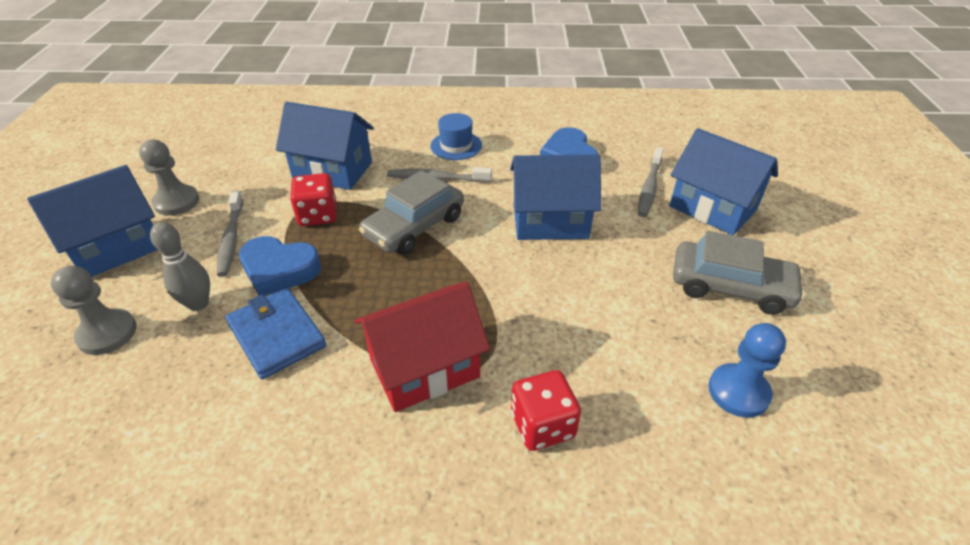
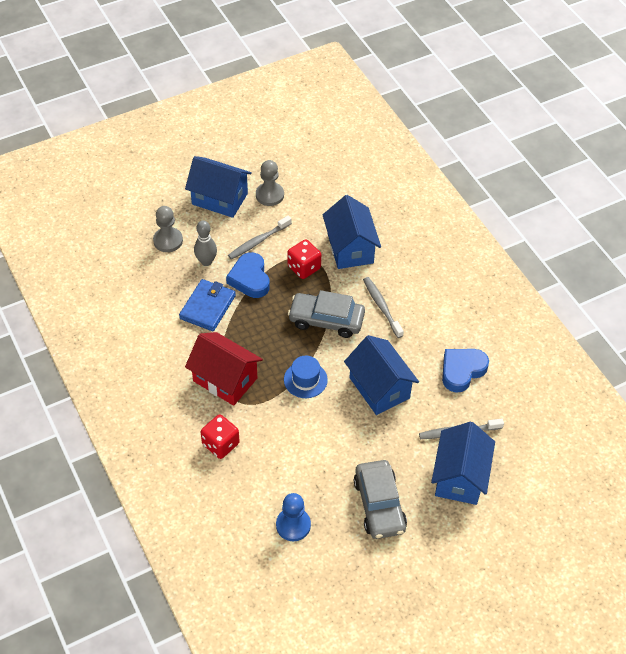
camera: 60 degrees right, 10 degrees up
blue hat [430,113,482,160] -> blue hat moved to [284,356,328,398]

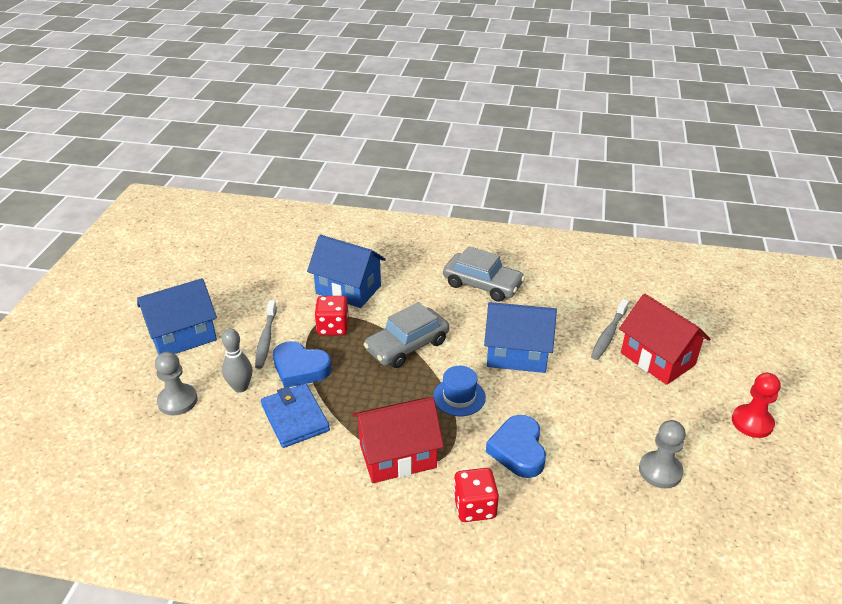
camera: 50 degrees left, 15 degrees down
grey pawn [256,160,284,206] -> grey pawn moved to [639,420,686,488]
blue pawn [276,493,311,541] -> none
grey car [354,460,407,539] -> grey car moved to [443,246,525,302]
grey toothbrush [363,277,404,338] -> none
blue house [431,422,495,505] -> red house [619,294,710,385]
blue heart [442,349,489,393] -> blue heart moved to [486,415,546,478]
none -> red pawn [732,373,781,438]

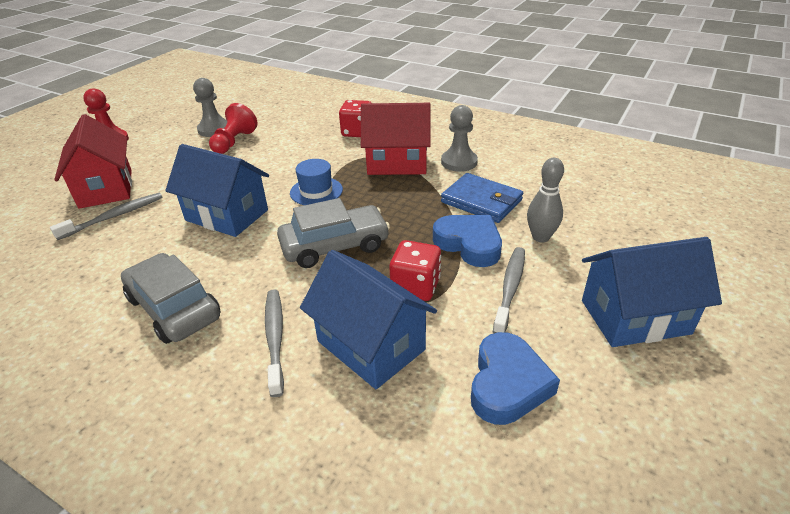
camera: 160 degrees left, 0 degrees up
grey pawn [155,352,198,415] -> grey pawn moved to [441,105,478,172]
blue wallet [261,383,330,448] -> blue wallet turned 45 degrees counterclockwise [441,173,523,223]
blue heart [486,415,546,478] -> blue heart moved to [471,332,560,425]
none -> red pawn [209,103,258,154]
none -> grey toothbrush [265,289,284,397]

